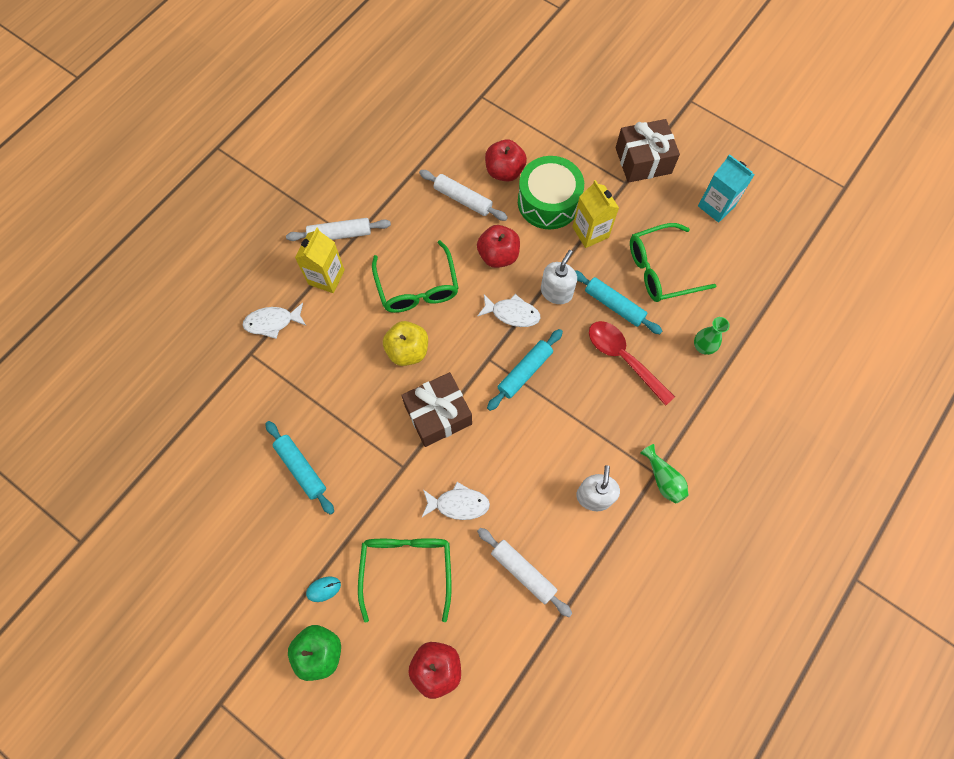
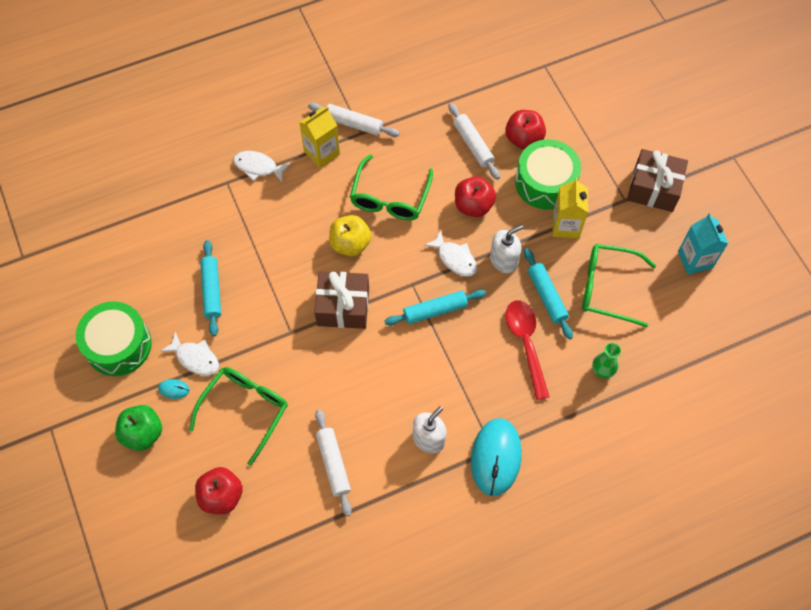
camera: 30 degrees right, 5 degrees down
white fish [422,482,490,520] -> white fish moved to [160,332,219,376]
green vase [640,444,689,504] -> turquoise mouse [471,418,522,496]
none -> green drum [76,301,152,376]

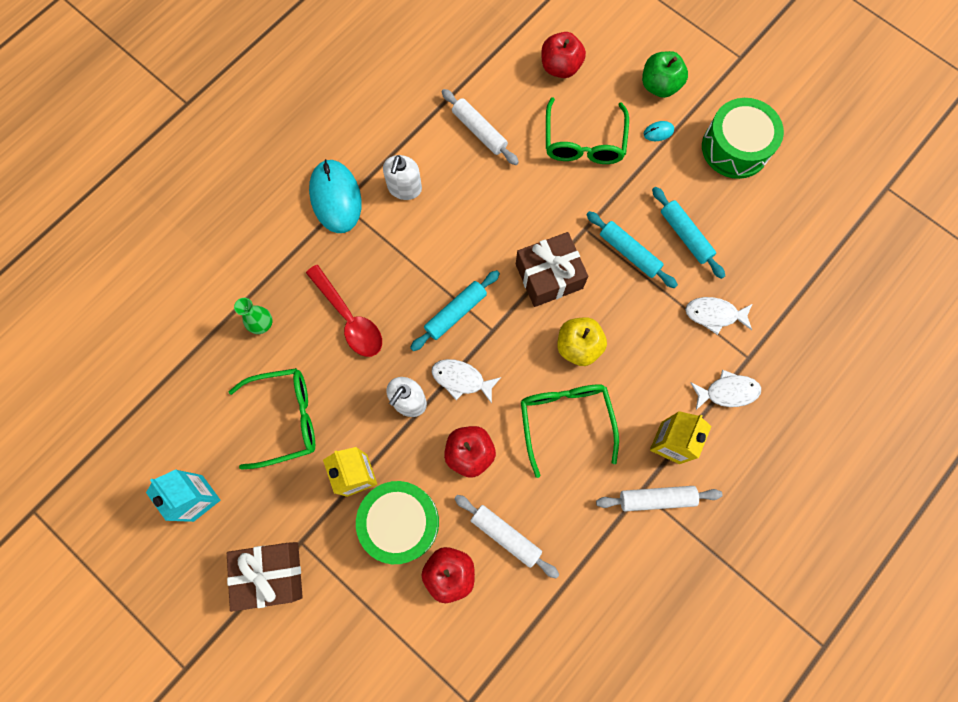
camera: 155 degrees right, 10 degrees up
white fish [160,332,219,376] -> white fish moved to [685,297,752,335]
turquoise rolling pin [524,248,573,339] -> turquoise rolling pin moved to [586,211,678,288]

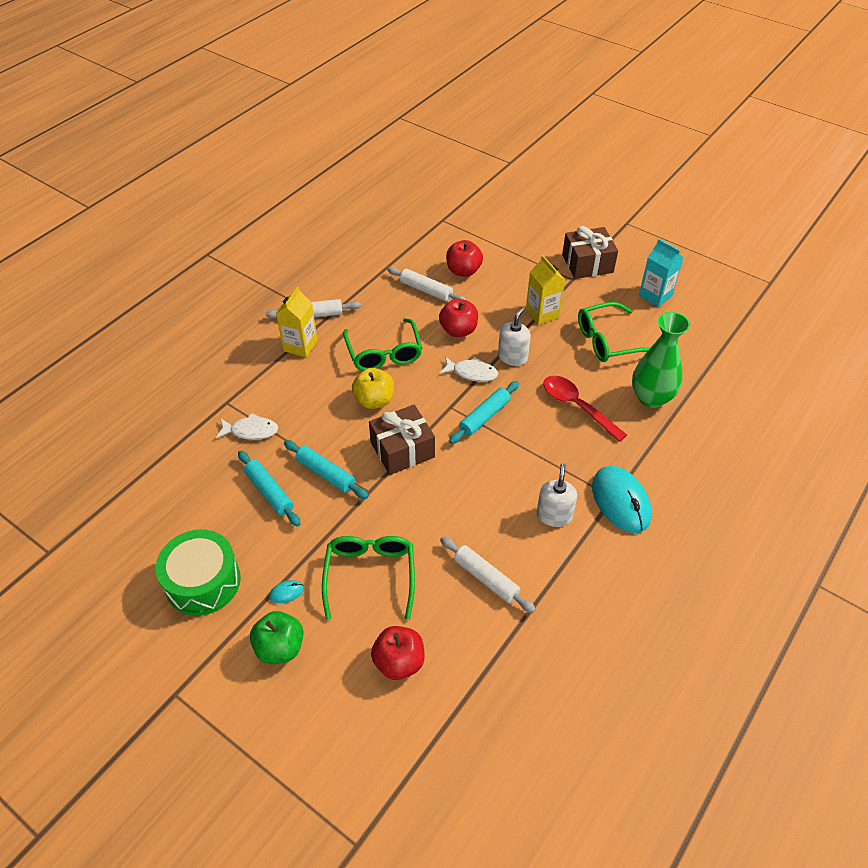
camera: 175 degrees right, 25 degrees down
green vase [234,298,272,334] -> green vase [632,312,690,408], size x1.97
green drum [356,481,439,564] -> none
white fish [690,370,761,410] -> none

